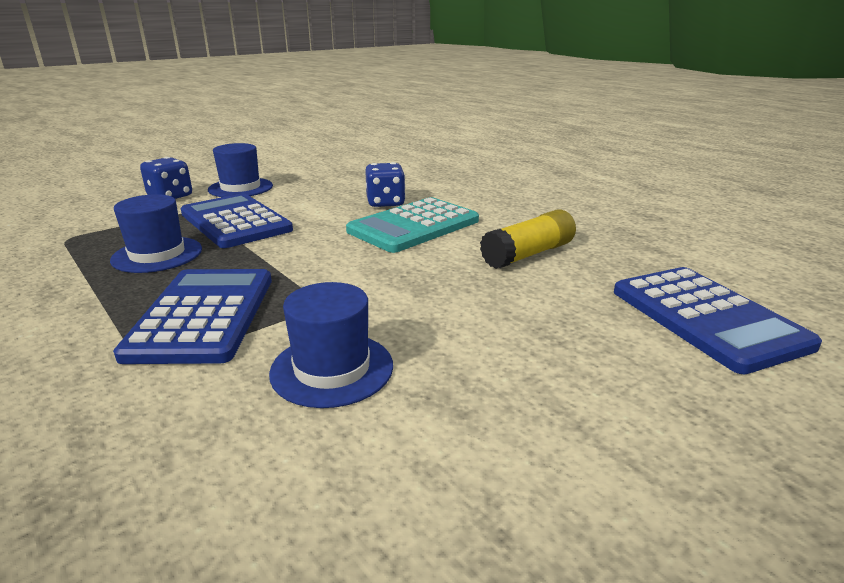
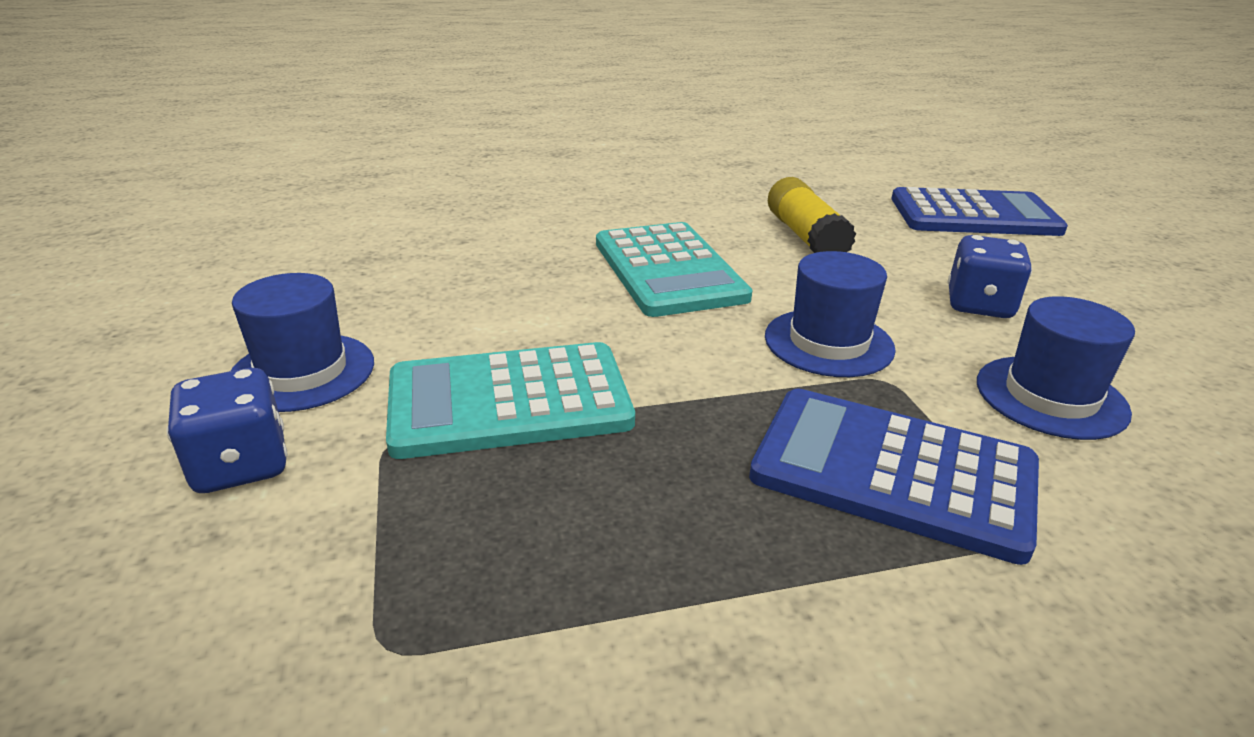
camera: 65 degrees left, 5 degrees up
blue hat [110,194,202,273] -> blue hat moved to [765,251,896,377]
blue calculator [180,193,293,248] -> turquoise calculator [386,342,635,459]
blue dice [365,162,406,207] -> blue dice moved to [948,235,1032,318]

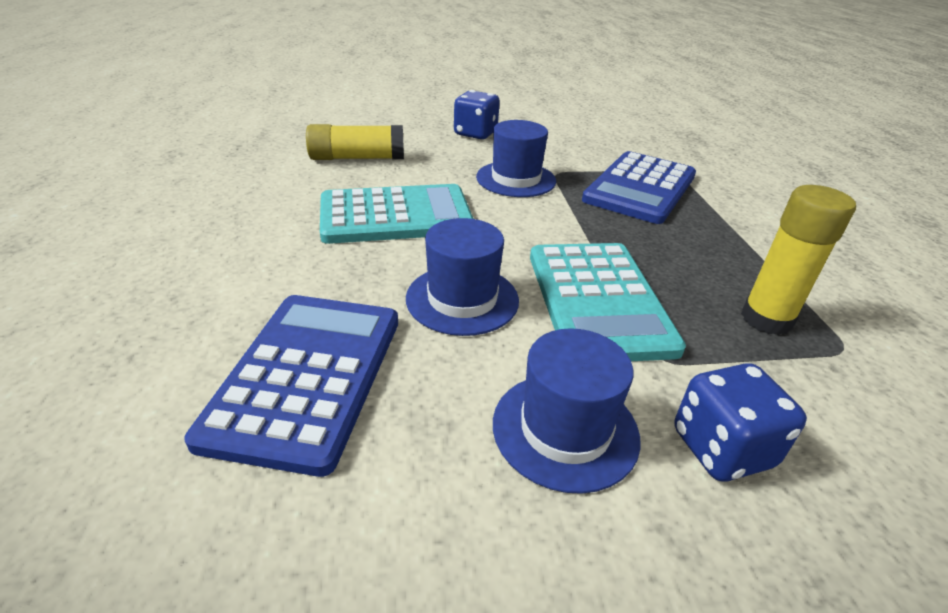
camera: 85 degrees left, 5 degrees up
blue calculator [891,187,1068,236] -> blue calculator moved to [184,295,398,477]
blue hat [977,296,1135,440] -> blue hat moved to [406,218,519,336]
none -> yellow glue stick [741,185,856,335]

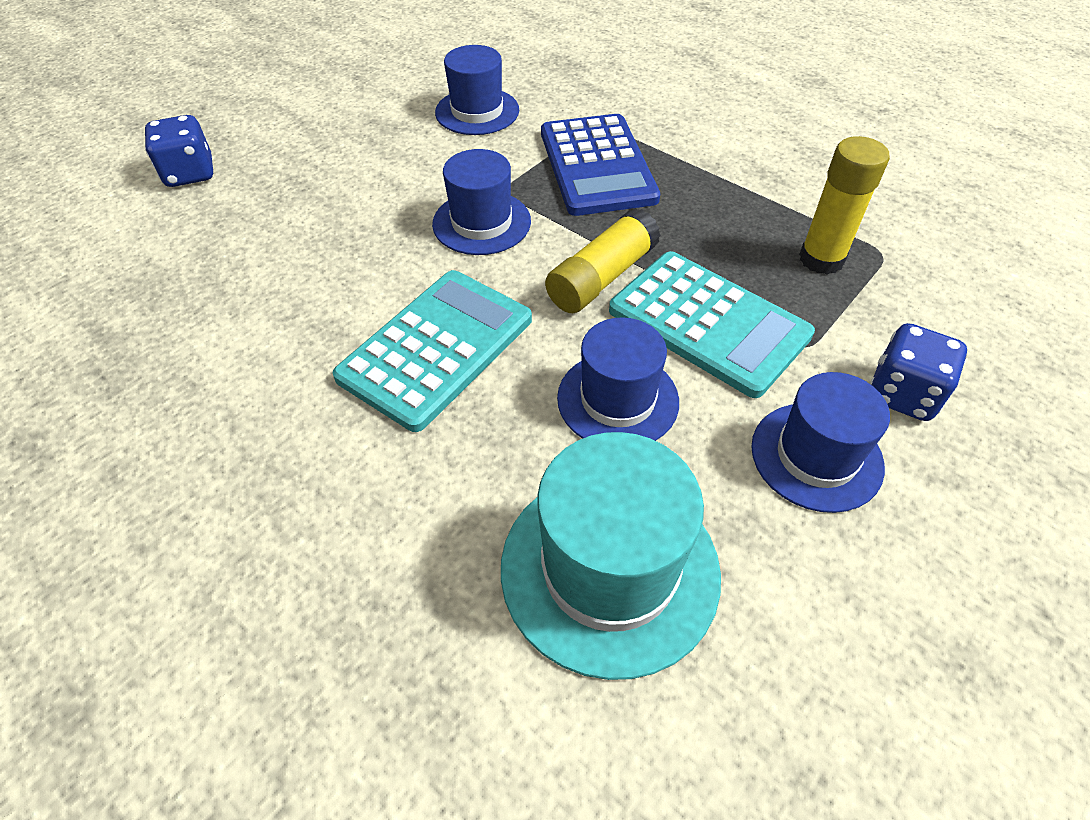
camera: 40 degrees left, 15 degrees up
blue calculator [184,295,398,477] -> turquoise hat [501,432,721,680]
yellow glue stick [306,124,404,160] -> yellow glue stick moved to [545,208,661,313]
blue dice [454,90,500,139] -> blue dice moved to [145,115,213,187]
none -> blue hat [435,45,519,135]

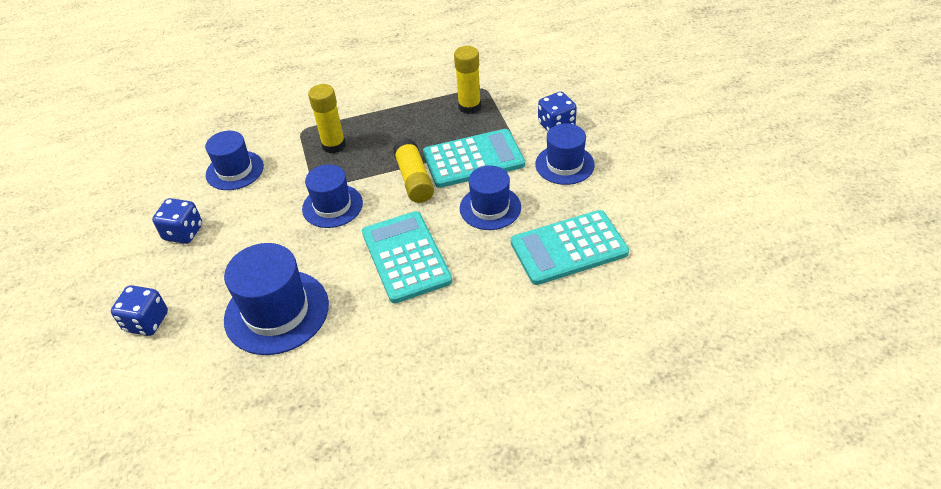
camera: 55 degrees left, 5 degrees down
turquoise hat [501,432,721,680] -> turquoise calculator [511,210,629,285]
blue calculator [541,114,660,216] -> yellow glue stick [308,84,346,153]
none -> blue dice [152,198,202,244]
none -> blue hat [224,243,329,355]

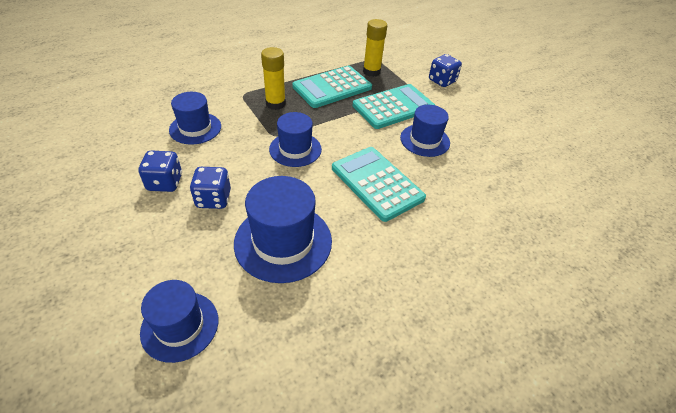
camera: 20 degrees left, 0 degrees up
blue dice [111,285,168,336] -> blue dice moved to [190,167,231,209]
yellow glue stick [393,138,434,203] -> none
turquoise calculator [511,210,629,285] -> turquoise calculator moved to [292,66,372,108]
blue hat [535,123,595,185] -> blue hat moved to [140,280,218,363]

